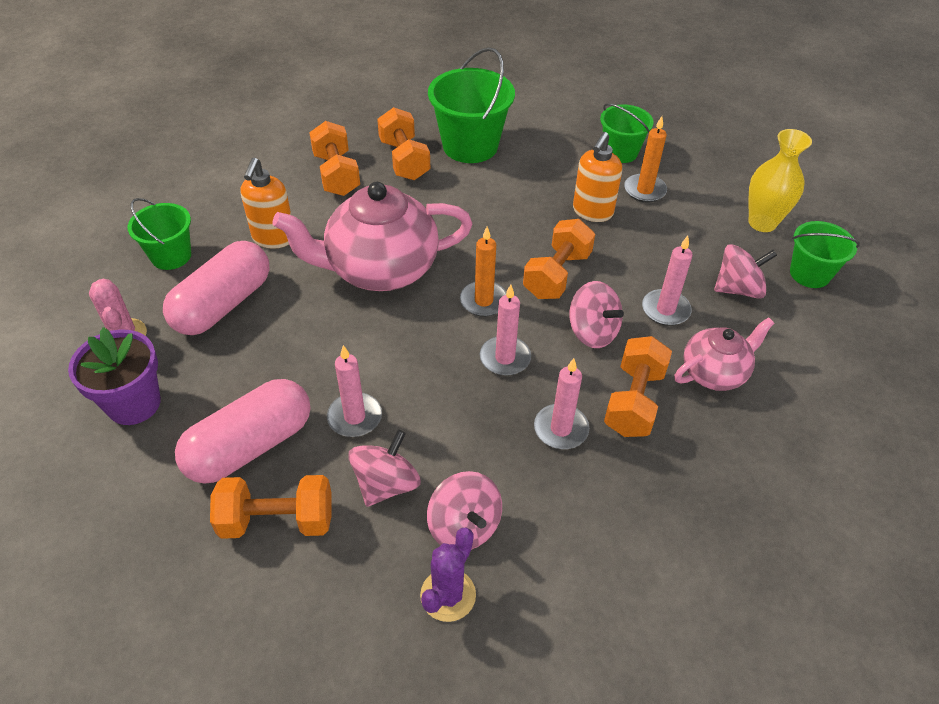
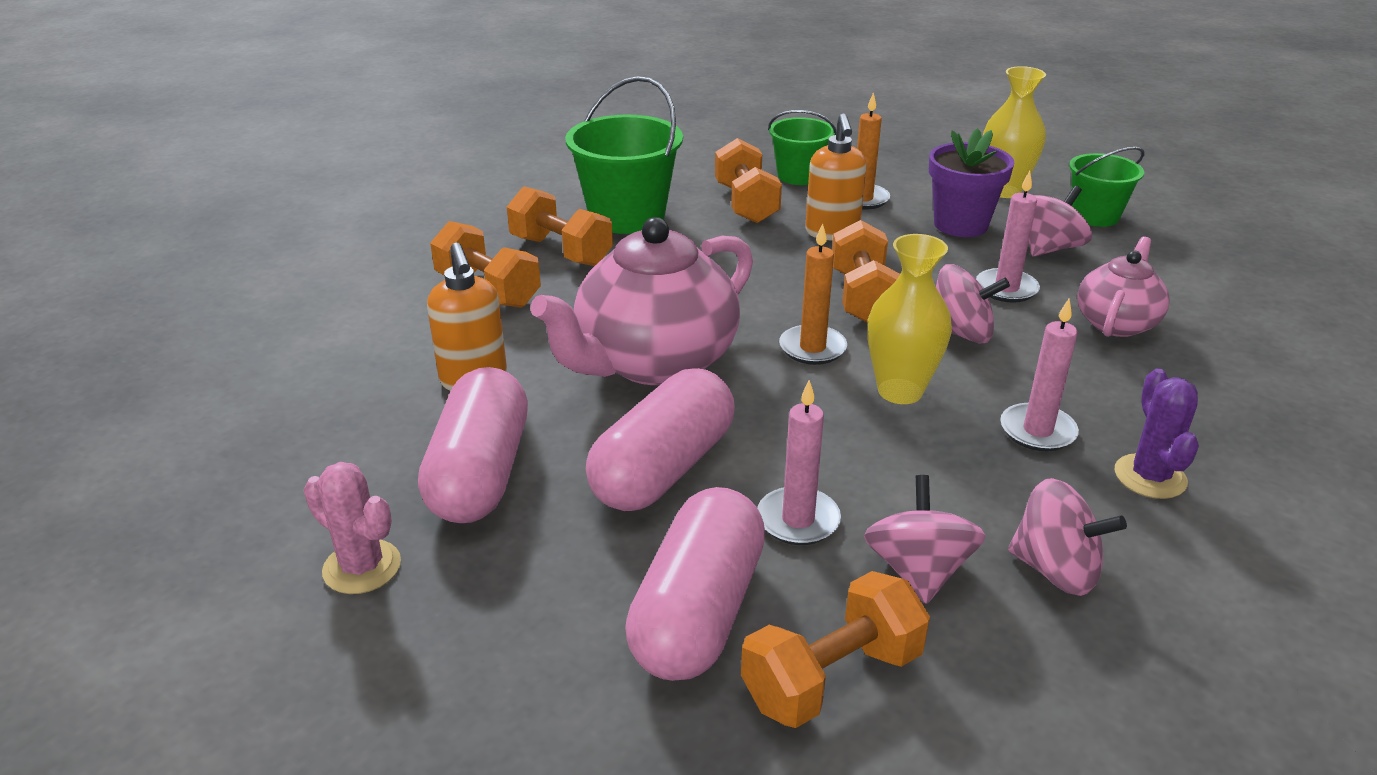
camera: 30 degrees left, 15 degrees down
purple flower pot [68,327,161,425] -> purple flower pot moved to [929,128,1014,237]
green bucket [128,198,191,270] -> none
purple cactus [420,528,476,622] -> purple cactus moved to [1115,368,1199,499]
pink candle [479,285,531,376] -> yellow vase [867,234,952,404]
orange dumbbell [604,336,672,437] -> orange dumbbell moved to [715,138,782,223]
none -> pink capsule [586,368,735,511]

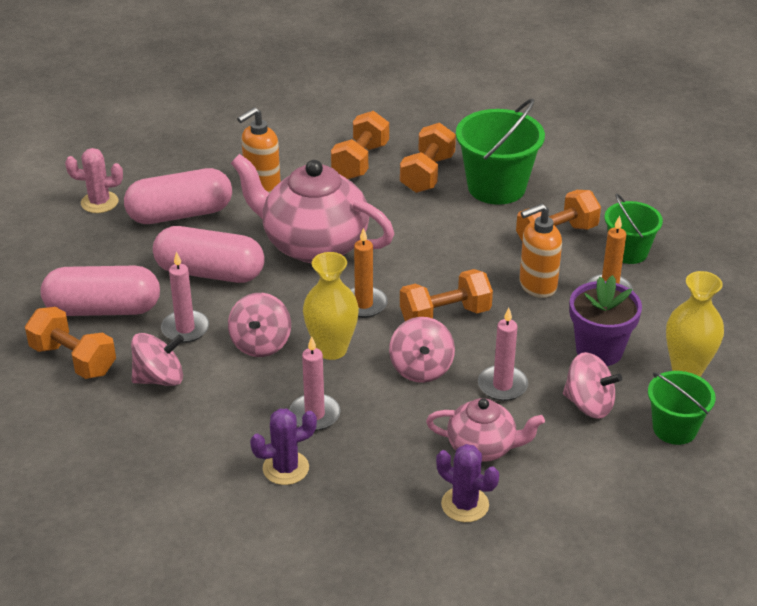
camera: 70 degrees right, 5 degrees up
pink cactus [304,462,401,594] -> pink cactus turned 75 degrees clockwise [65,148,123,213]
pink spinning top [1008,478,1127,596] -> pink spinning top moved to [228,293,291,357]
none -> purple cactus [436,444,499,522]

